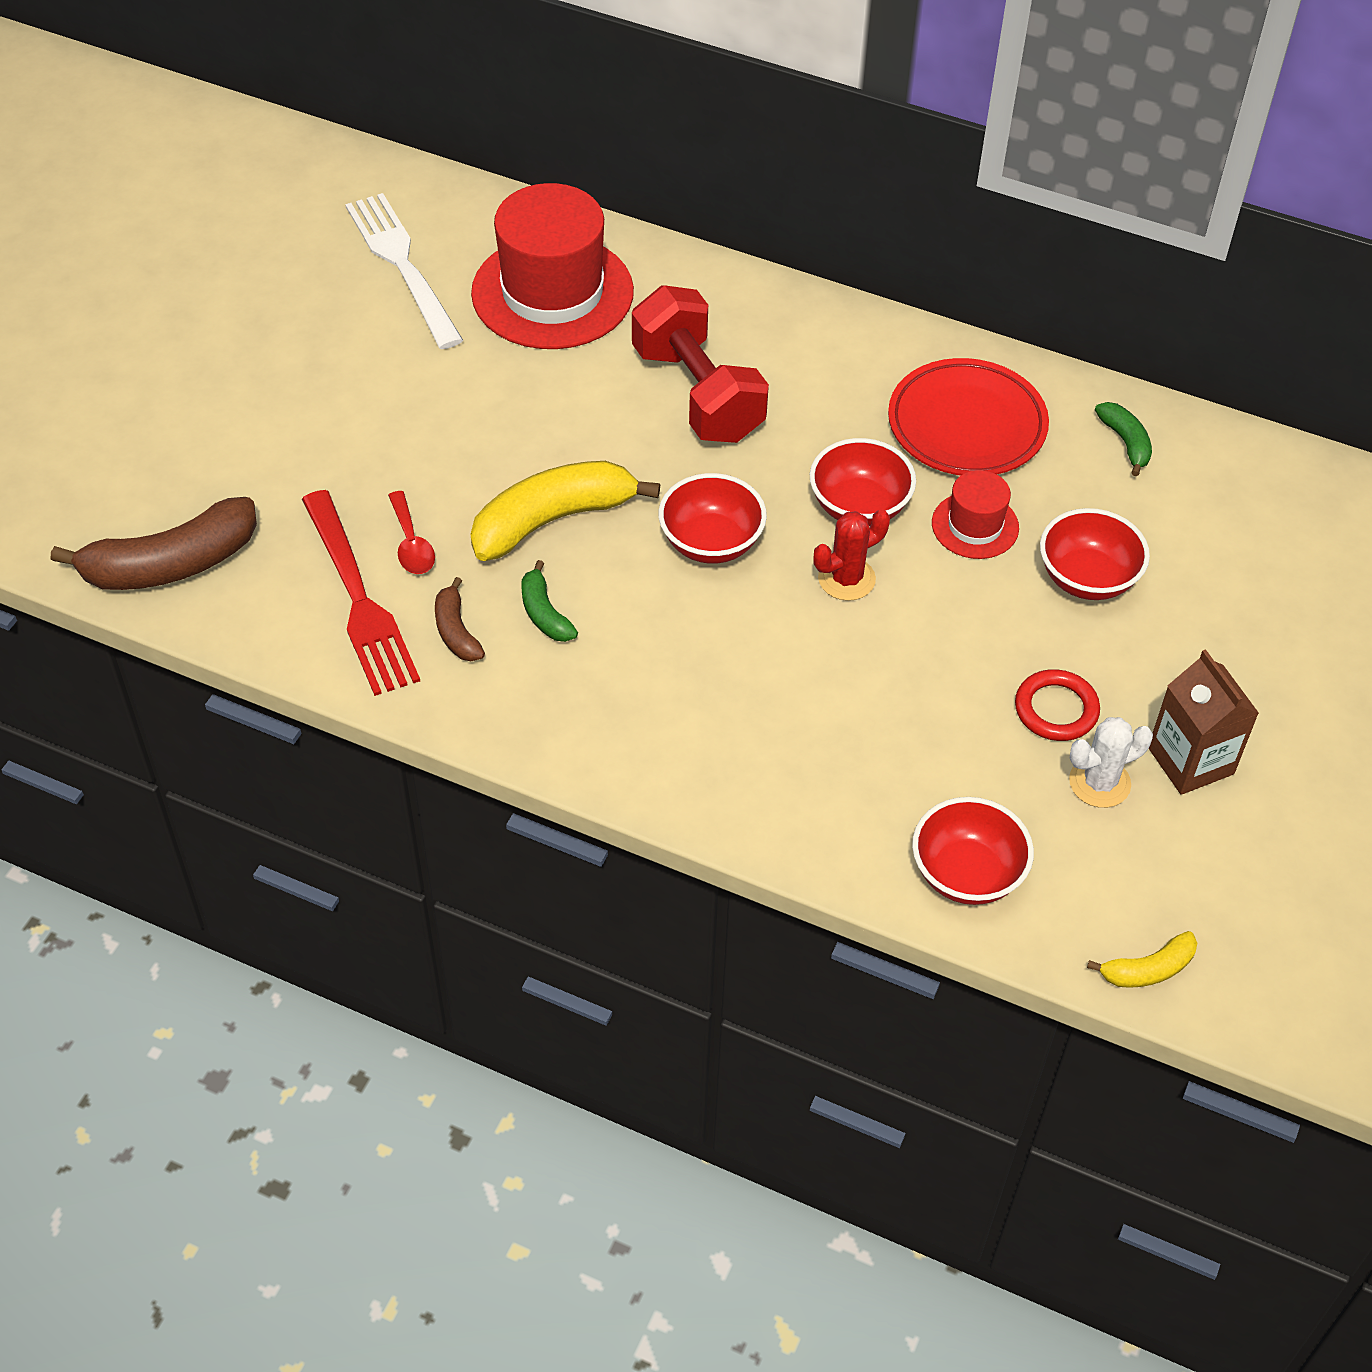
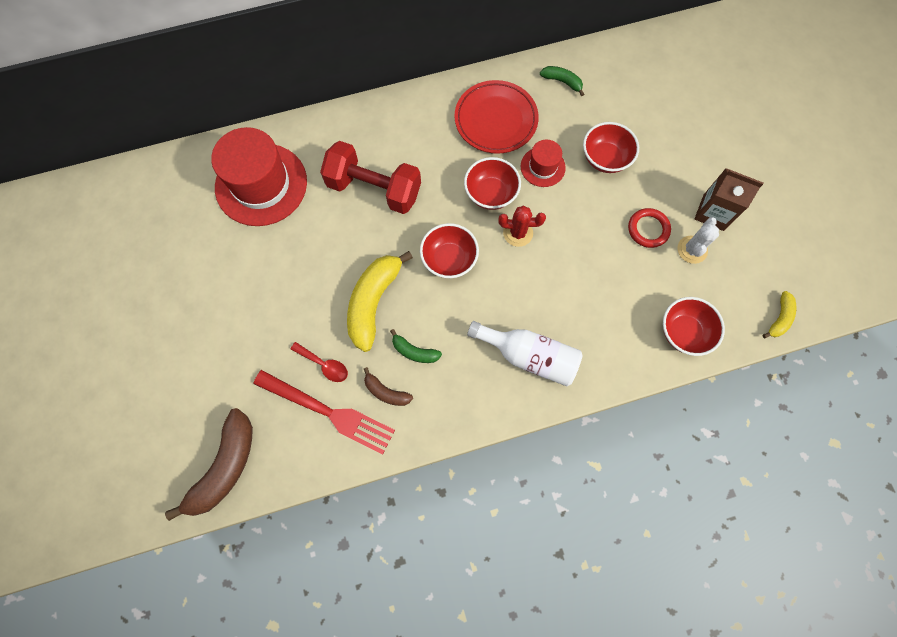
camera: 40 degrees left, 20 degrees up
white fork [345,193,463,349] -> none
red cactus [813,509,890,601] -> red cactus turned 75 degrees clockwise [499,205,546,247]
none -> white bottle [467,321,583,386]

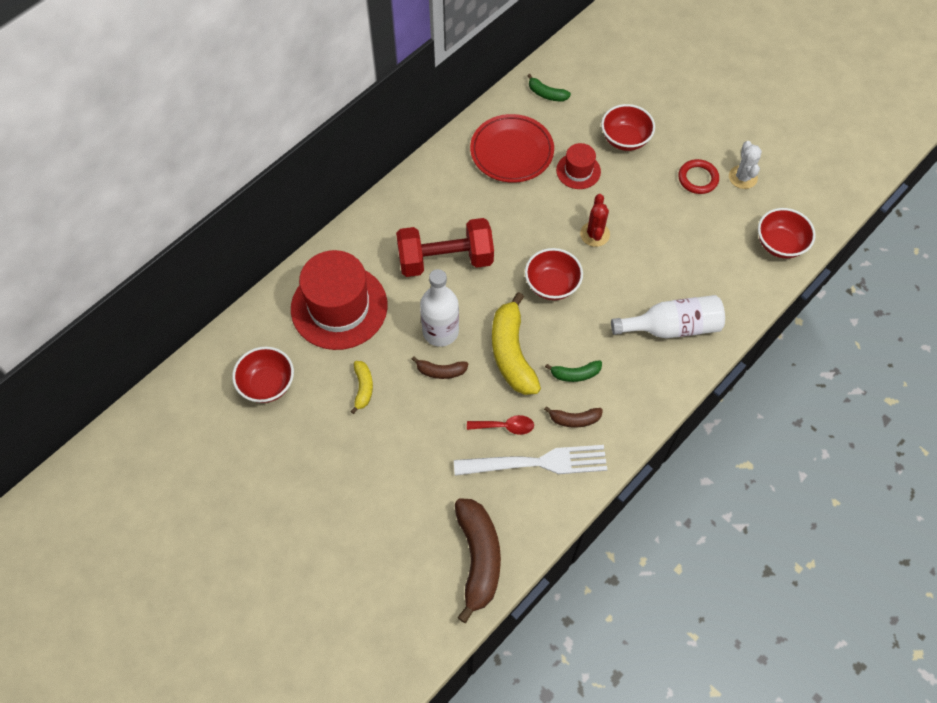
camera: 30 degrees left, 10 degrees down
red fork [253,370,395,454] -> white fork [454,445,607,476]
red bowl [464,157,521,210] -> red bowl moved to [232,346,294,403]
red cactus [499,205,546,247] -> red cactus turned 60 degrees counterclockwise [580,194,610,247]
green banana [540,66,584,96] -> green banana turned 150 degrees counterclockwise [527,74,571,101]
brown carton [694,168,764,231] -> none
yellow banana [763,291,796,338] -> yellow banana moved to [350,361,373,414]
none -> brown banana [412,356,468,379]
none -> white bottle [420,269,459,347]

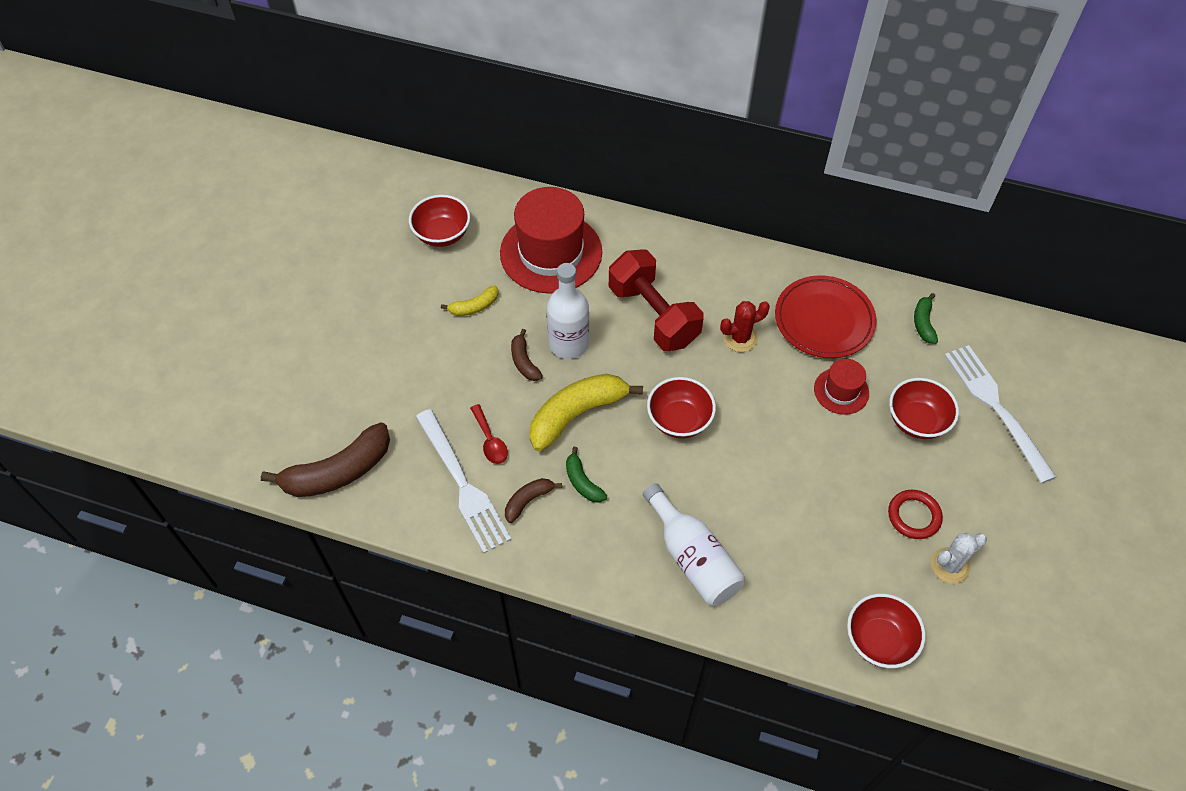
camera: 65 degrees right, 5 degrees down
brown banana [544,406,603,428] -> brown banana turned 75 degrees clockwise [505,478,562,523]
red cactus [580,194,610,247] -> red cactus moved to [720,301,770,352]
none -> white fork [944,345,1056,483]

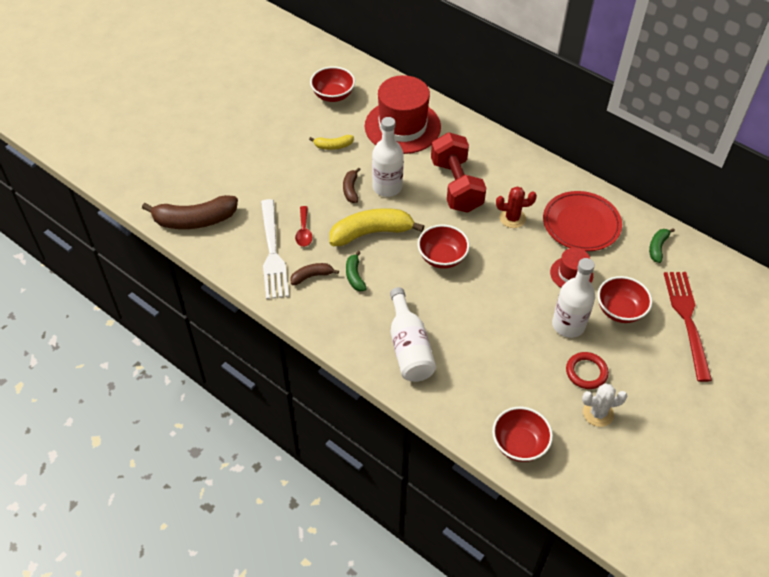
camera: 20 degrees right, 5 degrees down
white fork [944,345,1056,483] -> red fork [664,272,712,382]
none -> white bottle [552,258,595,338]

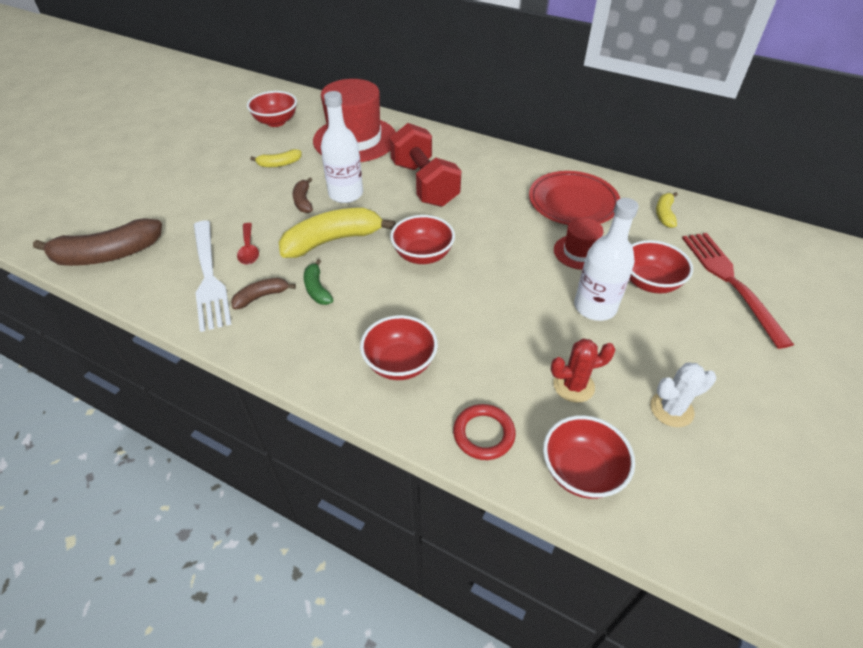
camera: 10 degrees left, 5 degrees down
white bottle [390,287,436,382] -> red bowl [360,315,438,380]
red cactus [496,186,537,228] -> red cactus moved to [550,338,616,403]
red ring [566,352,609,389] -> red ring moved to [453,404,516,460]
green banana [649,228,675,263] -> yellow banana [656,192,678,228]

